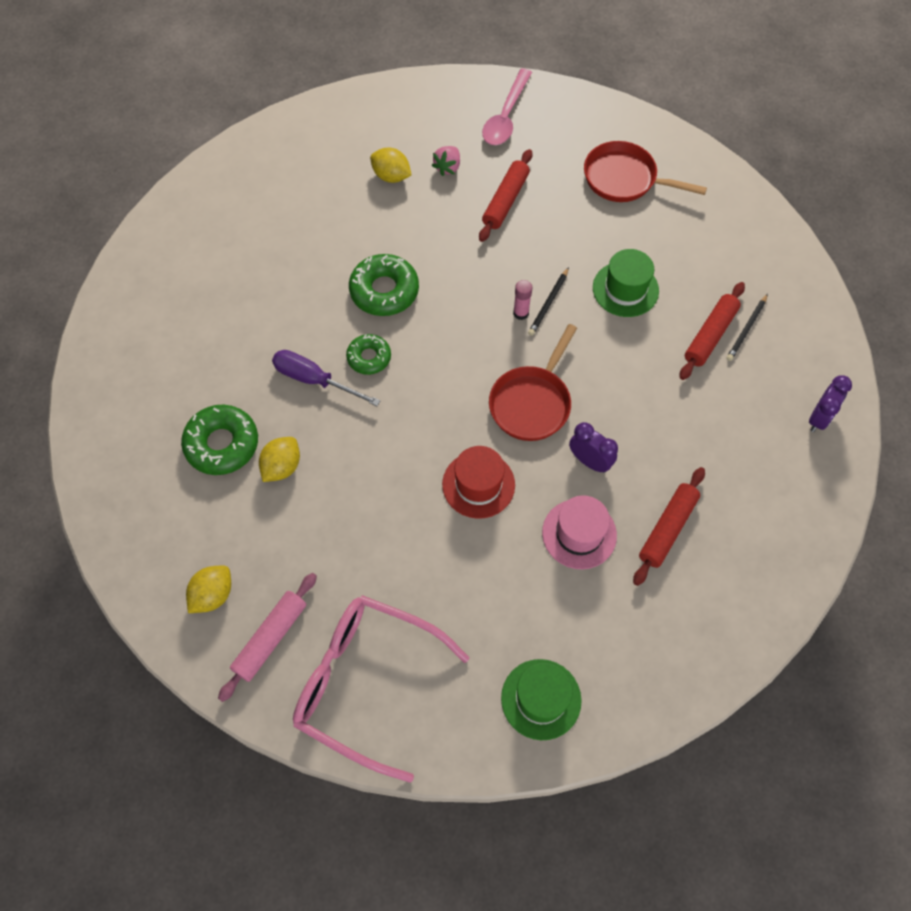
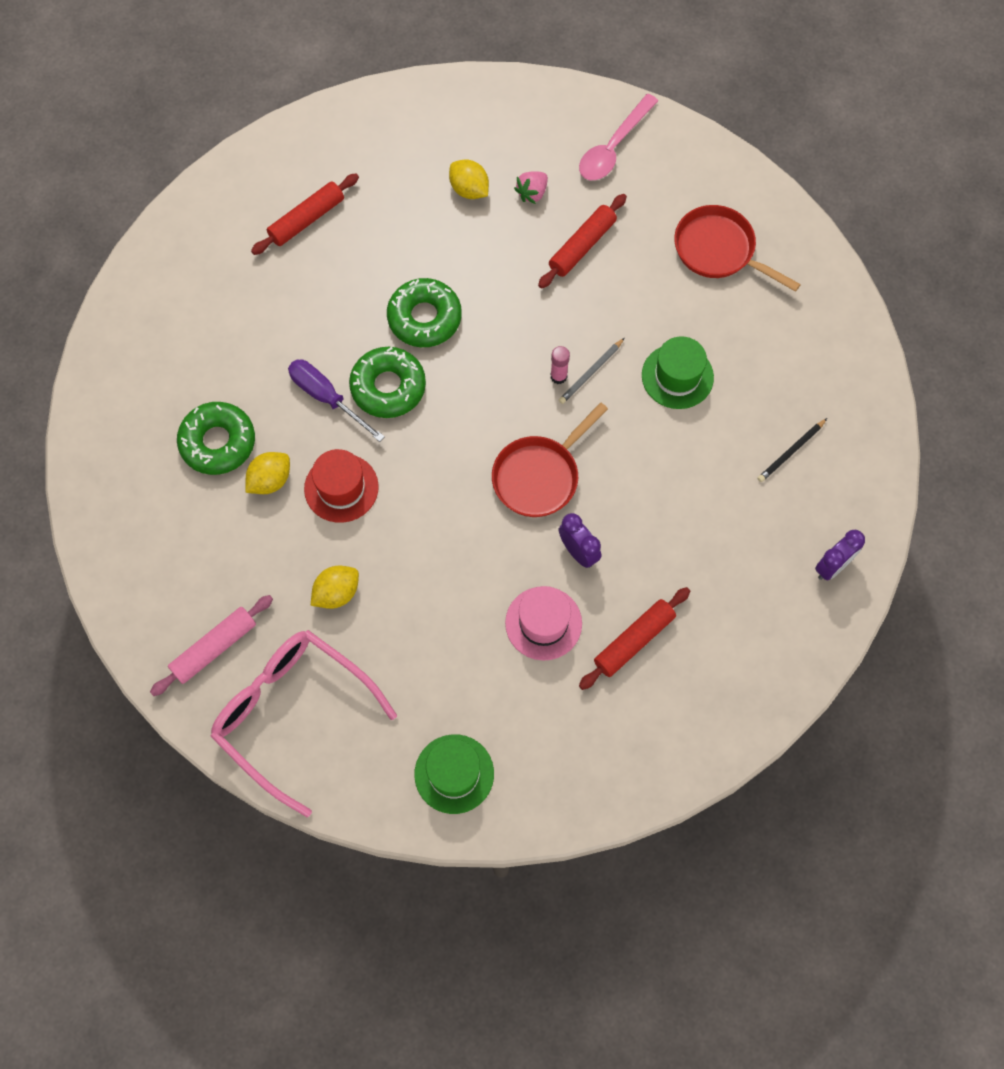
camera: 15 degrees right, 5 degrees up
yellow lemon [186,566,231,613] -> yellow lemon moved to [311,566,359,609]
green donut [346,334,391,375] -> green donut [349,347,426,418], size x1.62
red hat [442,446,515,519] -> red hat moved to [304,449,379,523]
black pencil [528,267,569,336] -> grey pencil [559,338,624,404]
red rolling pin [680,282,745,380] -> red rolling pin moved to [251,173,359,255]

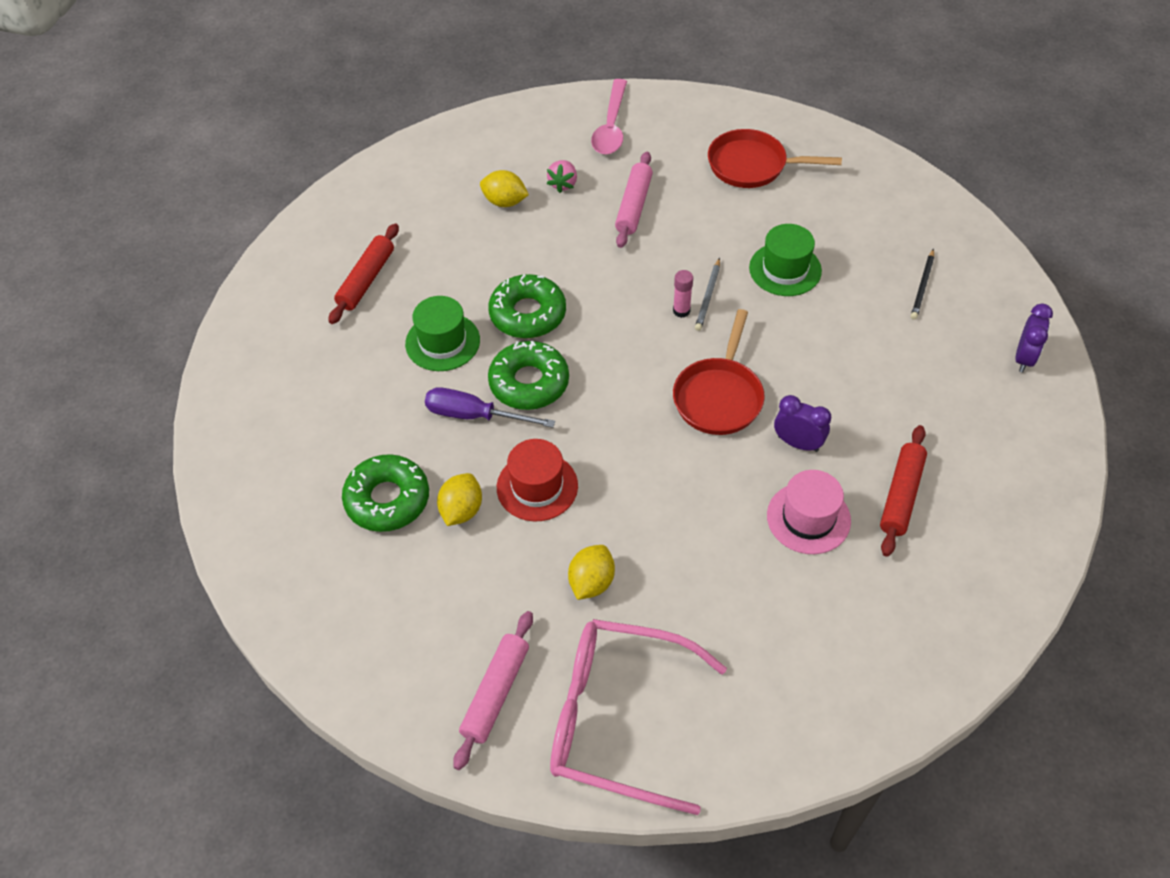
camera: 25 degrees left, 15 degrees down
green hat [414,734,494,814] -> green hat moved to [405,296,480,371]
red rolling pin [538,194,627,289] -> pink rolling pin [615,152,653,248]

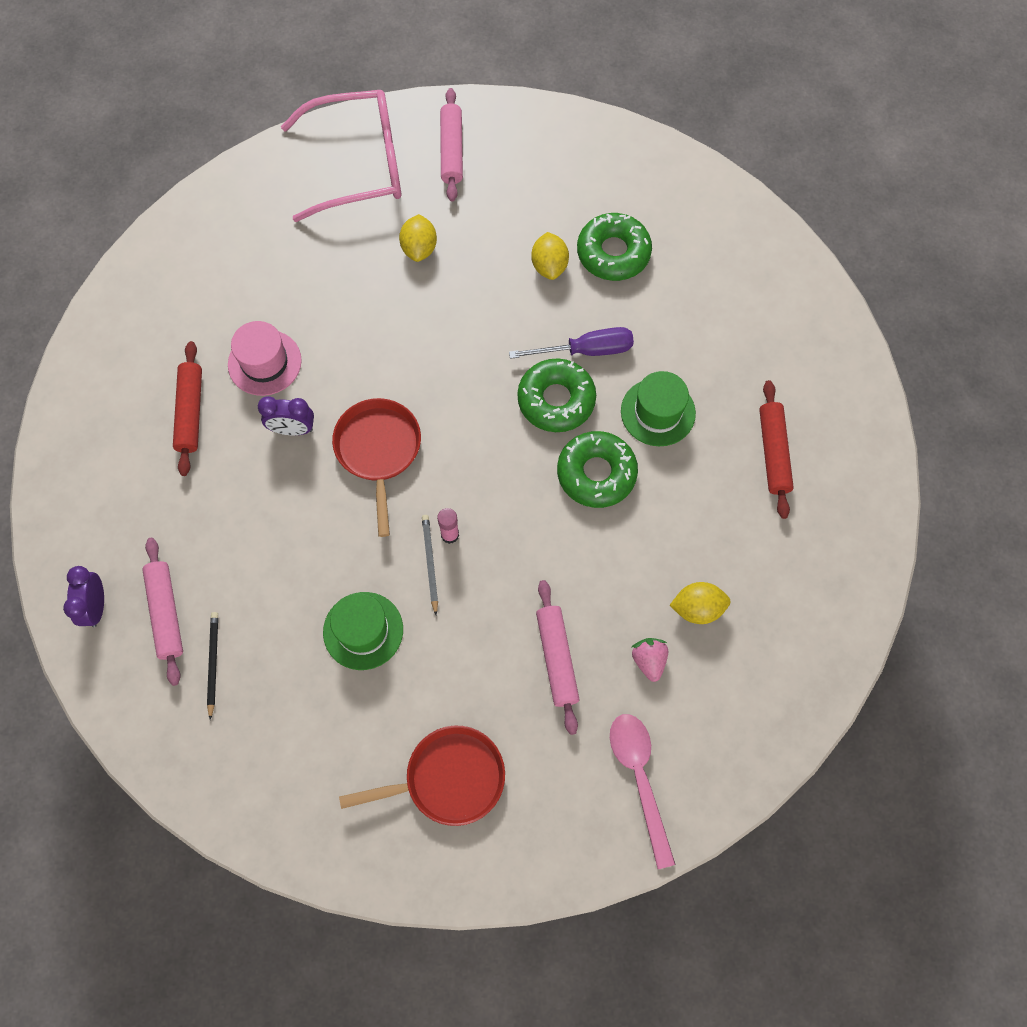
camera: 155 degrees right, 15 degrees up
red hat [497,439,578,522] -> none
none -> pink rolling pin [142,538,183,686]

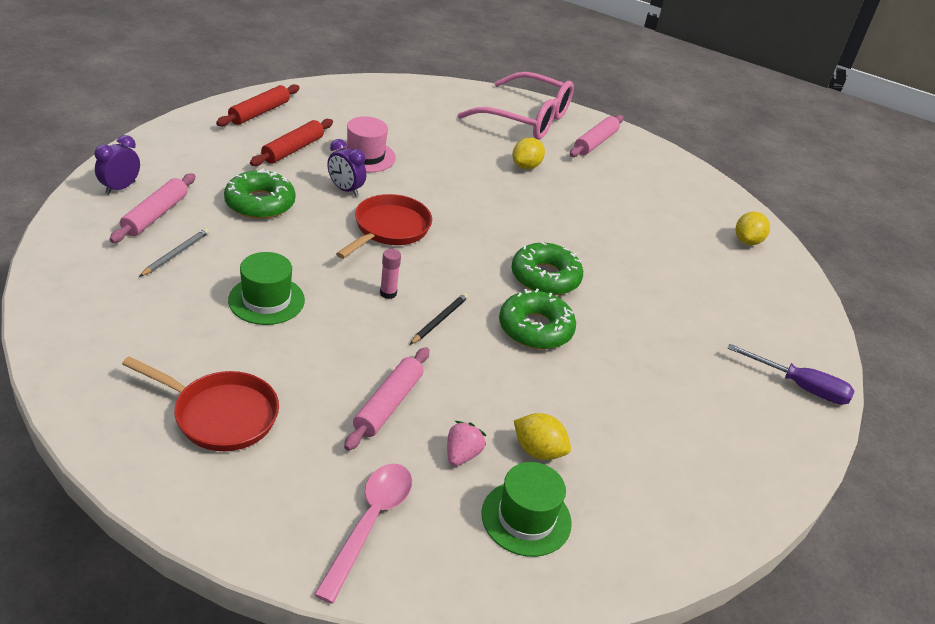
camera: 30 degrees right, 30 degrees down
black pencil [207,612,218,720] -> black pencil moved to [410,293,469,345]
grey pencil [422,515,438,615] -> grey pencil moved to [139,228,210,277]
purple screwdriver [509,327,634,359] -> purple screwdriver moved to [727,344,855,405]
yellow lemon [531,232,569,280] -> yellow lemon moved to [736,212,770,245]
green donut [577,213,652,281] -> green donut moved to [224,169,295,219]
green hat [621,371,696,446] -> green hat moved to [481,462,572,557]
red rolling pin [759,380,794,519] -> red rolling pin moved to [216,84,300,126]

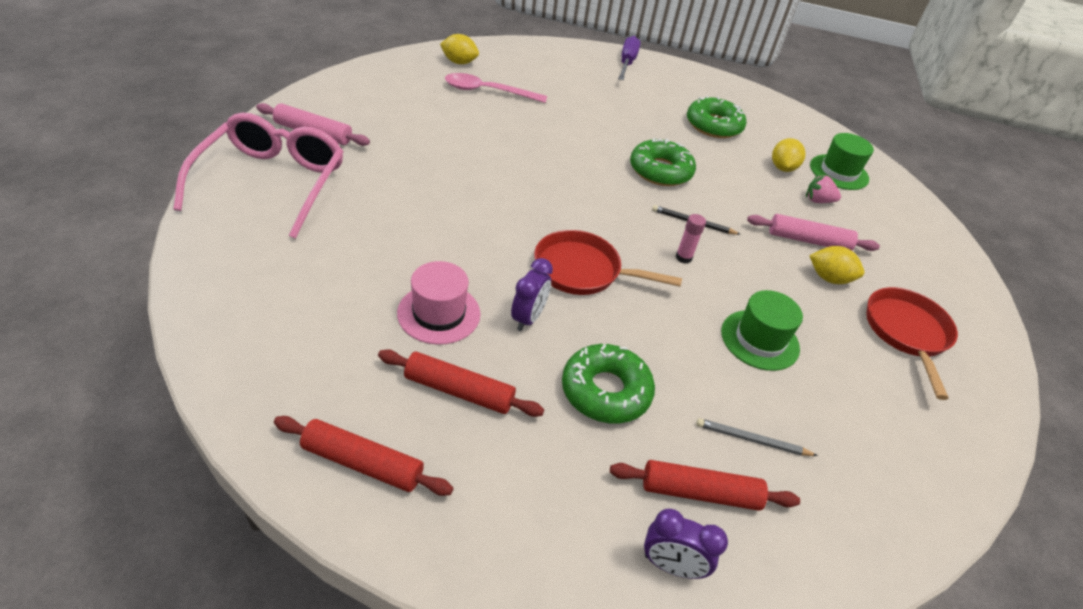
camera: 105 degrees left, 5 degrees up
pink rolling pin [109,173,196,243] -> red rolling pin [610,460,800,511]
pink spoon [314,464,412,603] -> pink spoon moved to [445,73,547,103]
green donut [511,242,583,295] -> green donut moved to [687,96,747,138]
yellow lemon [512,138,545,169] -> yellow lemon moved to [809,246,864,284]

